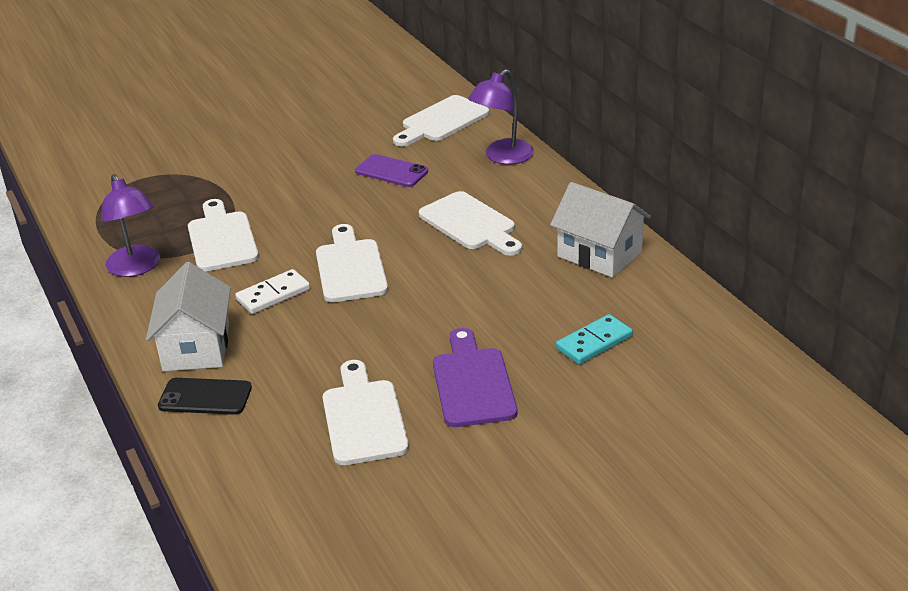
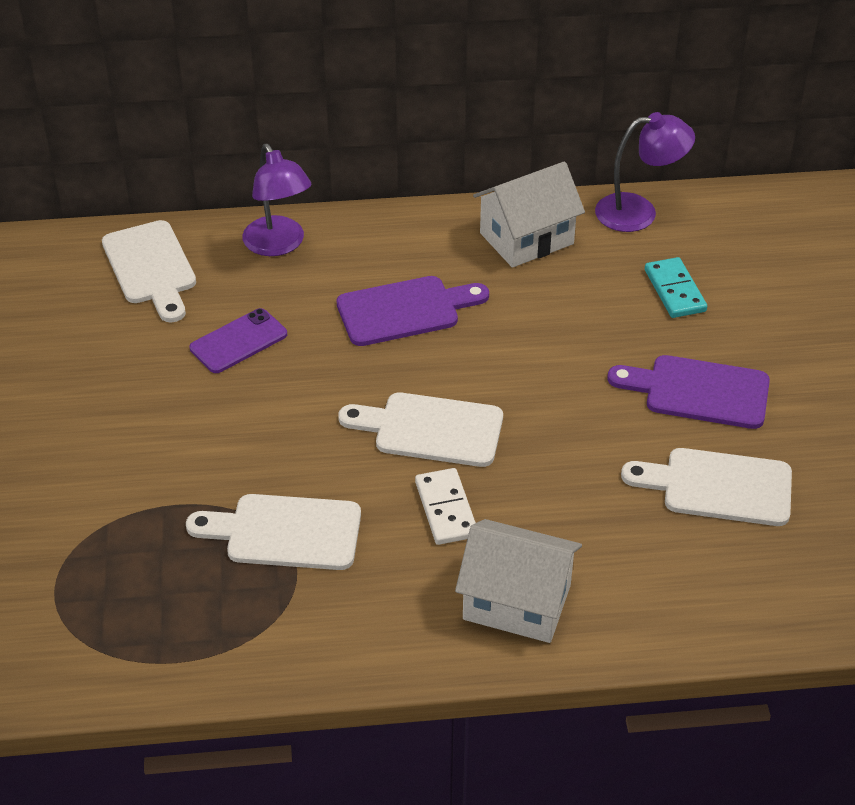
camera: 70 degrees left, 10 degrees up
purple lamp [101,174,160,277] -> purple lamp moved to [595,112,695,232]
black phone [158,378,252,415] -> none
white cutting board [419,191,522,256] -> purple cutting board [337,276,489,346]

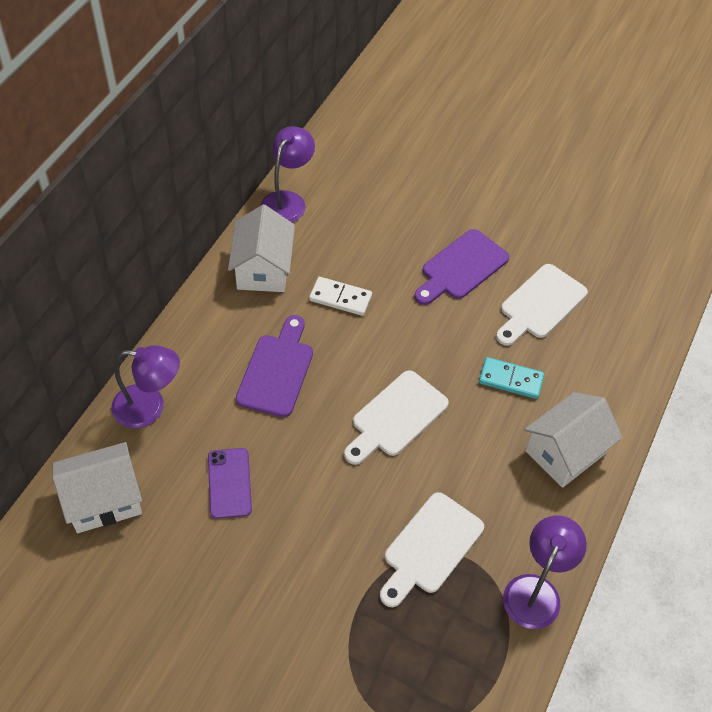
camera: 60 degrees left, 10 degrees up
white cutting board [102,220,196,323] -> white house [52,442,142,533]
white domino [415,468,476,545] -> white domino moved to [309,277,372,316]
turquoise domino [645,257,707,318] -> turquoise domino moved to [479,357,544,399]
none -> purple lamp [503,515,587,629]

